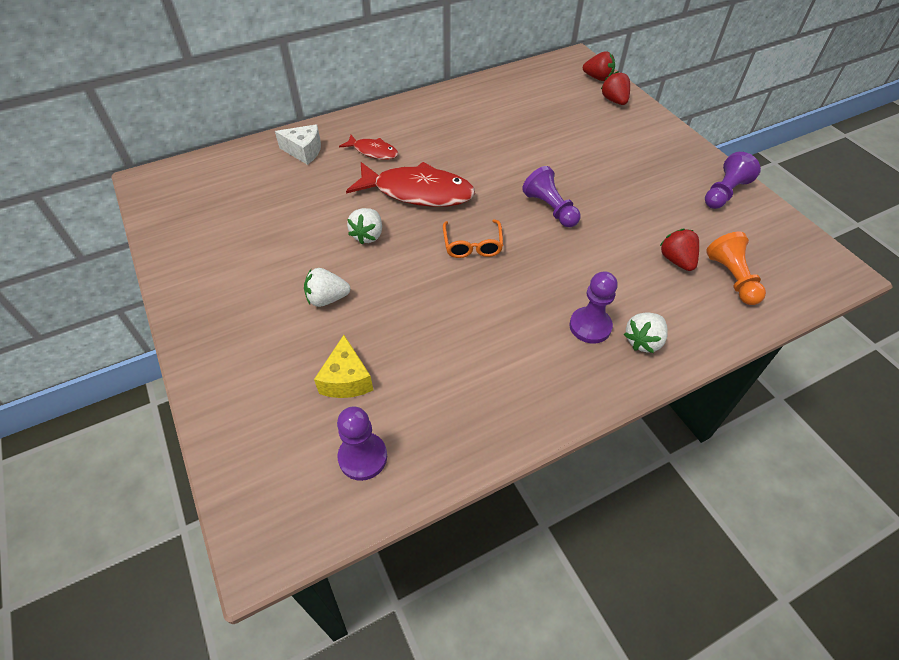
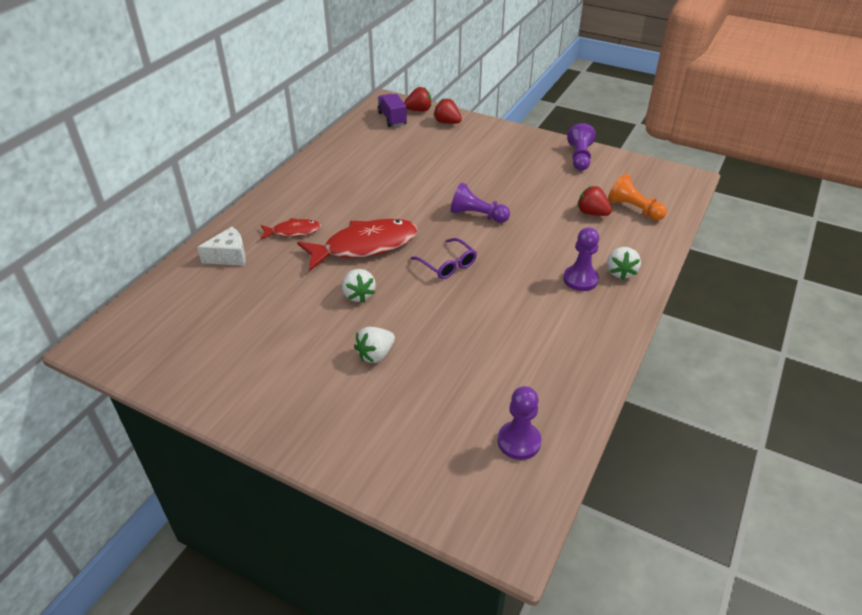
camera: 35 degrees left, 10 degrees down
yellow cheese [314,335,373,398] -> none
orange glasses [443,219,503,258] -> purple glasses [411,238,477,279]
none -> purple truck [378,94,407,127]

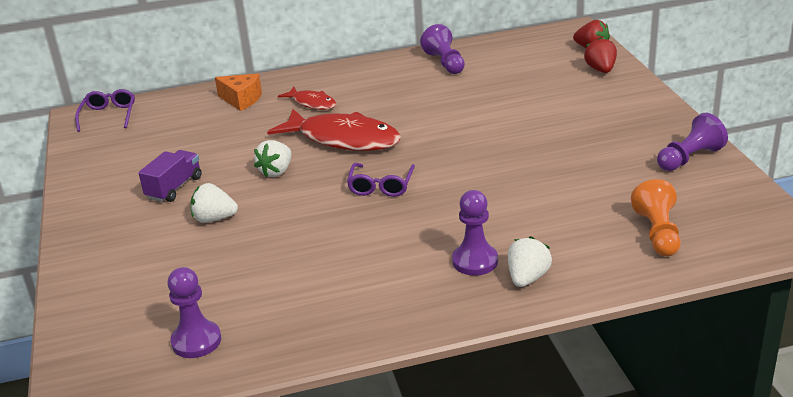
camera: 50 degrees right, 10 degrees down
white cheese [197,227,246,266] -> orange cheese [215,73,262,111]
purple truck [378,94,407,127] -> purple truck moved to [138,150,202,202]
purple pawn [450,183,510,223] -> purple pawn moved to [420,24,465,74]
red strawberry [577,186,612,216] -> none
white strawberry [607,247,641,280] -> white strawberry turned 150 degrees clockwise [508,236,552,287]
none -> purple glasses [75,89,135,132]

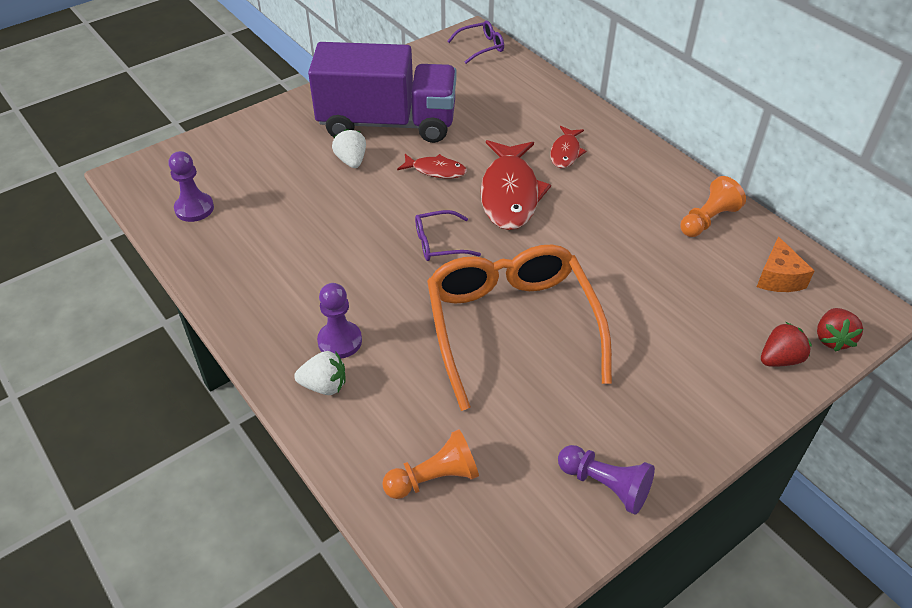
camera: 65 degrees right, 15 degrees up
purple truck [138,150,202,202] -> purple truck [308,42,457,143], size x2.45
orange cheese [215,73,262,111] -> orange cheese moved to [757,236,814,292]
white strawberry [254,140,292,177] -> red fish [397,154,467,178]
purple pawn [420,24,465,74] -> orange pawn [680,176,746,237]
none -> orange glasses [427,245,612,411]

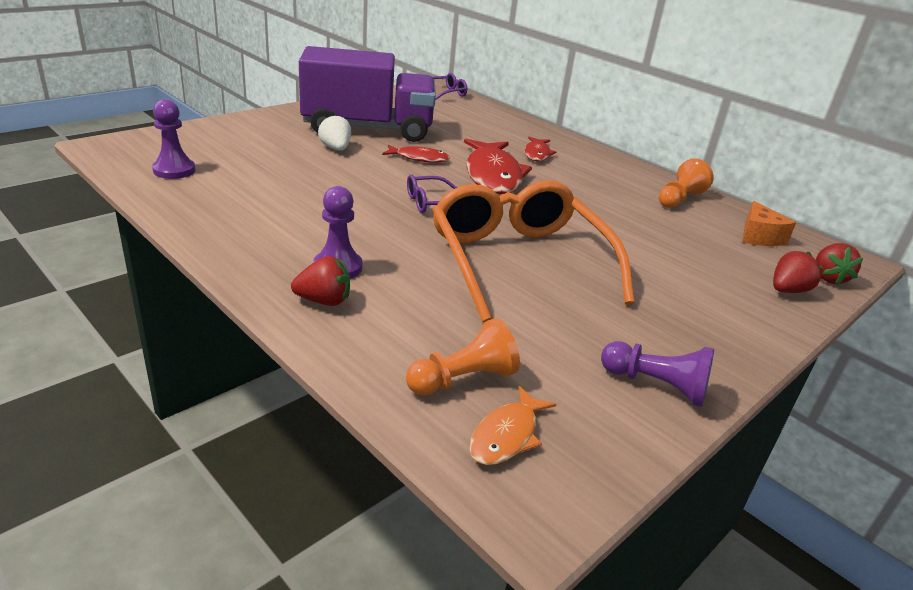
camera: 10 degrees left, 15 degrees down
white strawberry [294,351,345,395] -> red strawberry [291,256,350,306]
none -> orange fish [469,386,556,465]

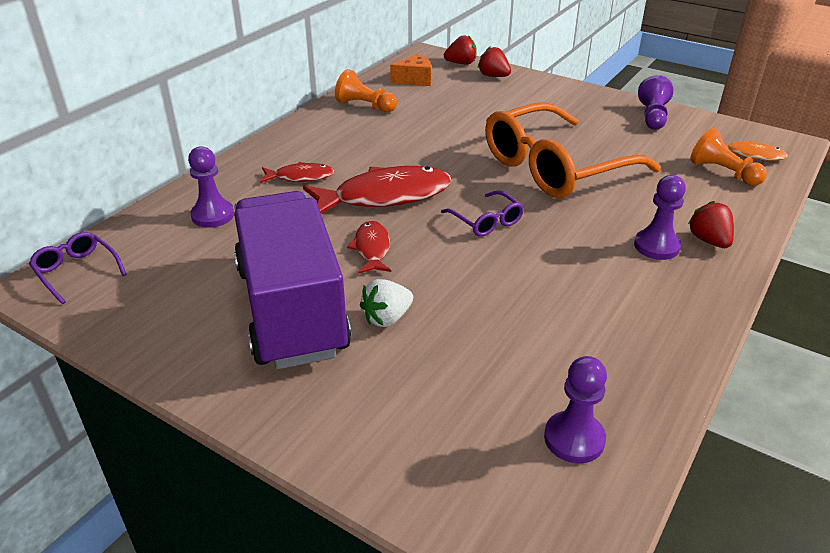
camera: 100 degrees left, 5 degrees up
none -> purple pawn [188,146,234,228]

